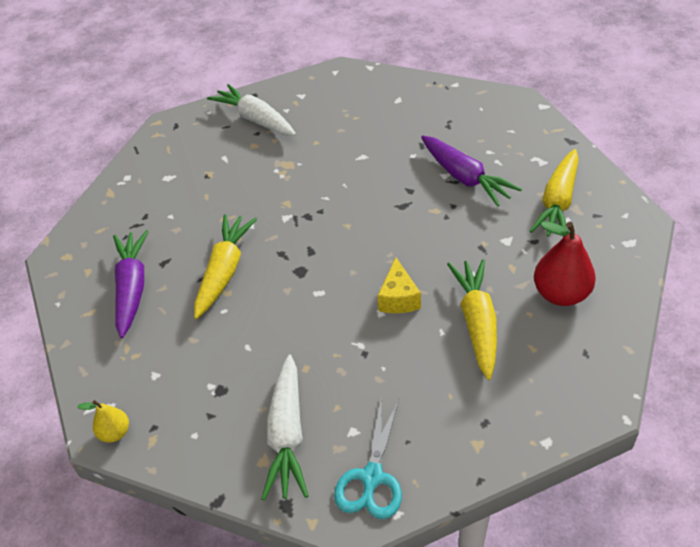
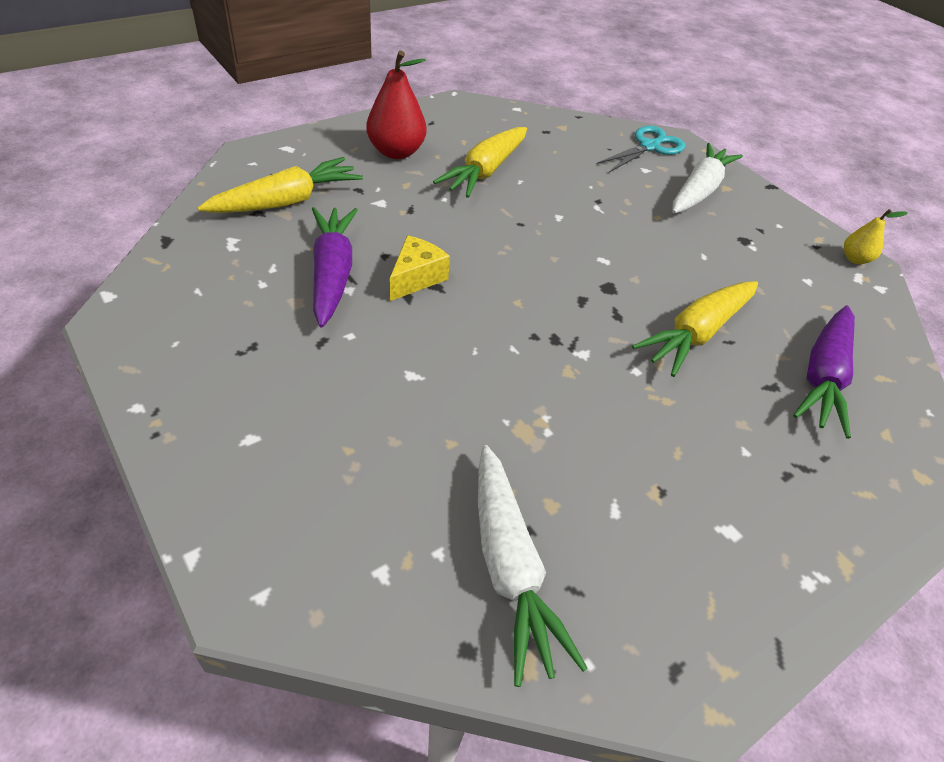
camera: 155 degrees left, 0 degrees up
yellow cheese [378,257,421,313] -> yellow cheese moved to [390,236,450,301]

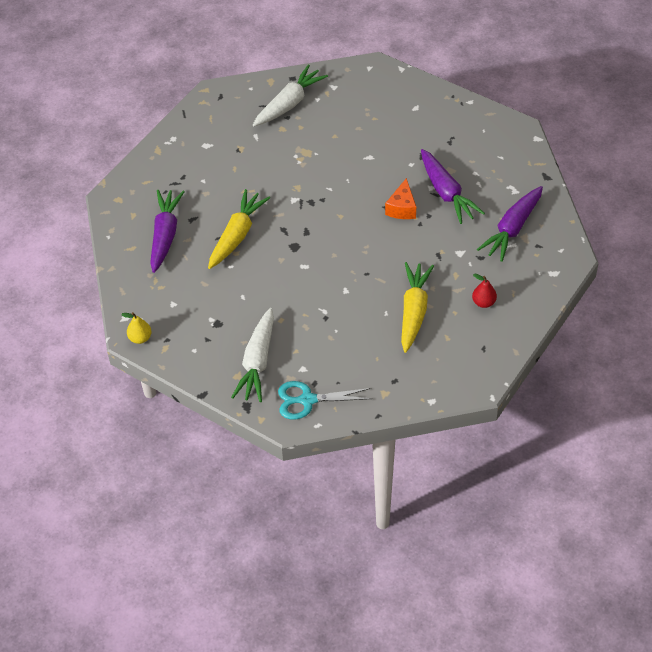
camera: 165 degrees right, 5 degrees up
yellow carrot [197,157,363,213] -> purple carrot [477,186,543,262]
red pear [366,50,426,159] -> red pear [472,274,497,308], size x0.54
yellow cheese [390,236,450,301] -> orange cheese [385,178,416,219]
white carrot [478,445,588,687] -> white carrot turned 75 degrees clockwise [253,65,328,126]
turquoise scissors [597,126,685,172] -> turquoise scissors turned 60 degrees clockwise [278,381,373,420]

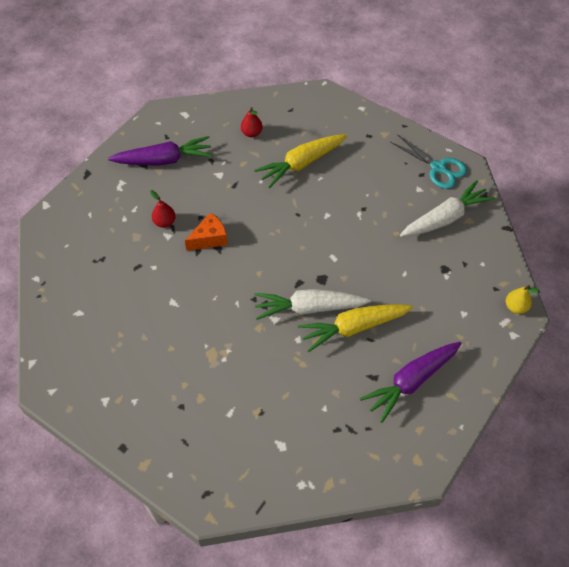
camera: 135 degrees left, 5 degrees up
white carrot [253,65,328,126] -> white carrot moved to [254,289,371,320]
purple carrot [421,149,485,224] -> red pear [150,190,176,228]

